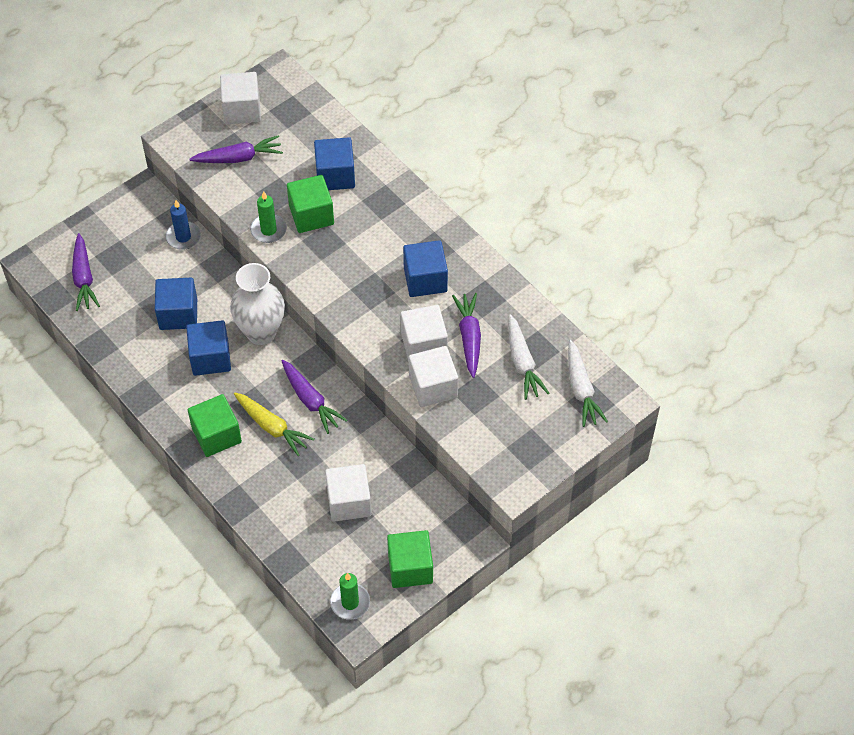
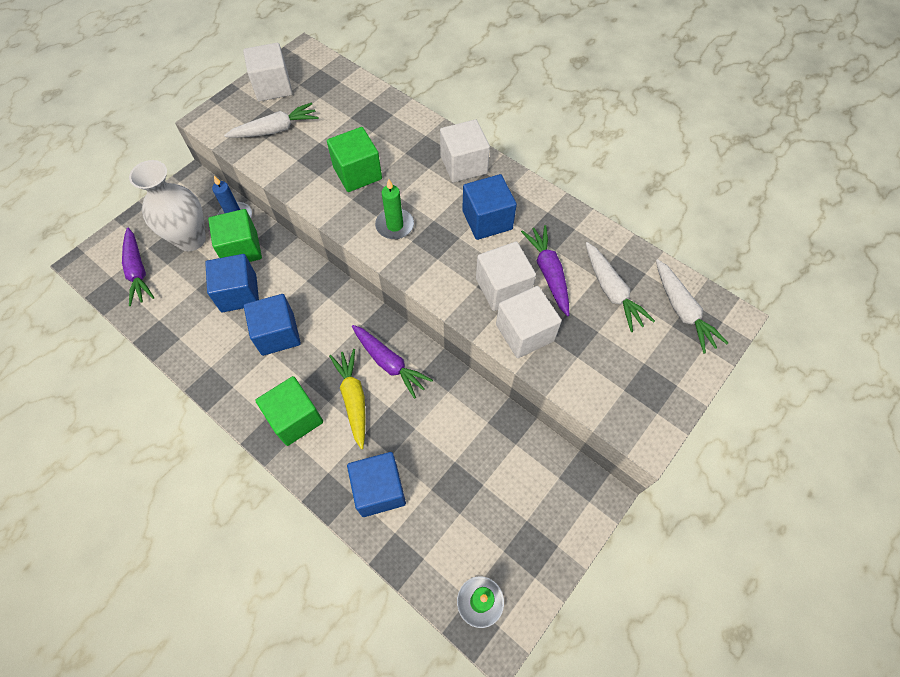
camera: 10 degrees left, 5 degrees up
purple carrot [189,135,283,163] -> white carrot [224,102,319,138]
white vase [230,263,285,345] -> white vase moved to [129,160,206,251]
yellow carrot [234,393,314,456] -> yellow carrot turned 135 degrees counterclockwise [329,349,366,449]
green candle [250,191,287,243] -> green candle moved to [375,179,414,239]
blue cube [314,137,355,190] -> blue cube moved to [347,452,406,517]
white cube [325,464,371,522] -> white cube moved to [440,120,490,182]
green cube [387,530,433,588] -> green cube moved to [208,209,262,262]

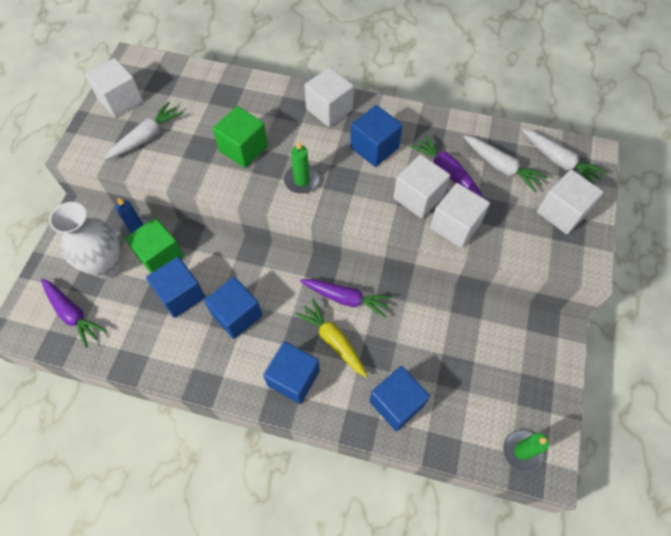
camera: 25 degrees left, 0 degrees up
green cube [255,376,323,446] -> blue cube [263,341,320,404]
none -> white cube [537,169,603,234]

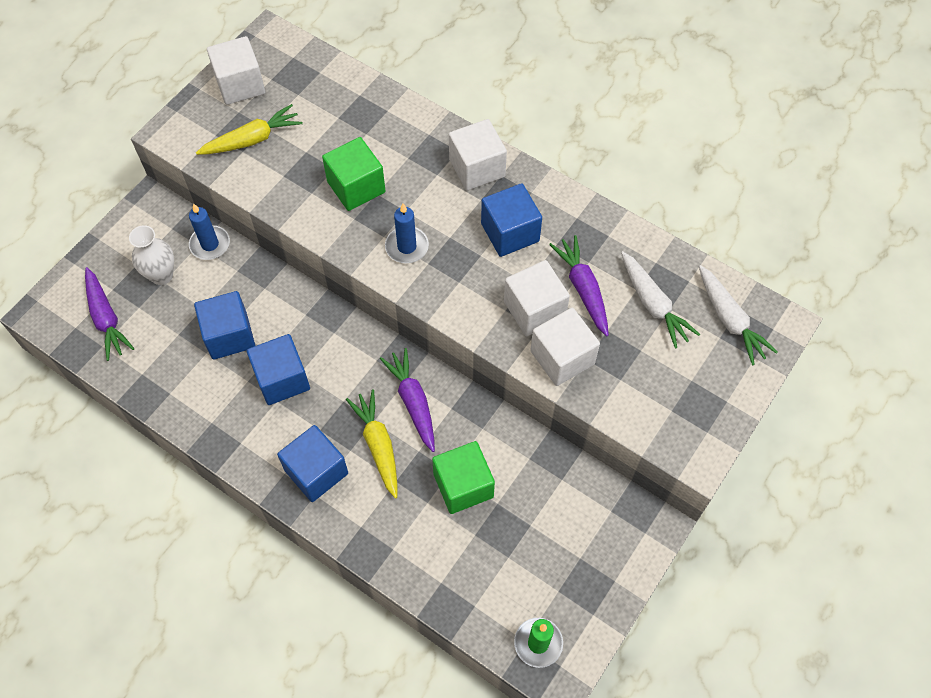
camera: 20 degrees right, 0 degrees up
white vase [49,202,122,279] -> white vase [129,225,174,285], size x0.65
white carrot [104,102,183,160] -> yellow carrot [196,104,303,155]
green cube [125,218,184,273] -> green cube moved to [432,441,495,514]
green candle [284,141,319,194] -> blue candle [385,203,429,263]
purple carrot [300,279,392,318] -> purple carrot turned 150 degrees counterclockwise [380,348,435,452]
blue cube [369,366,430,431] -> none
white cube [537,169,603,234] -> none

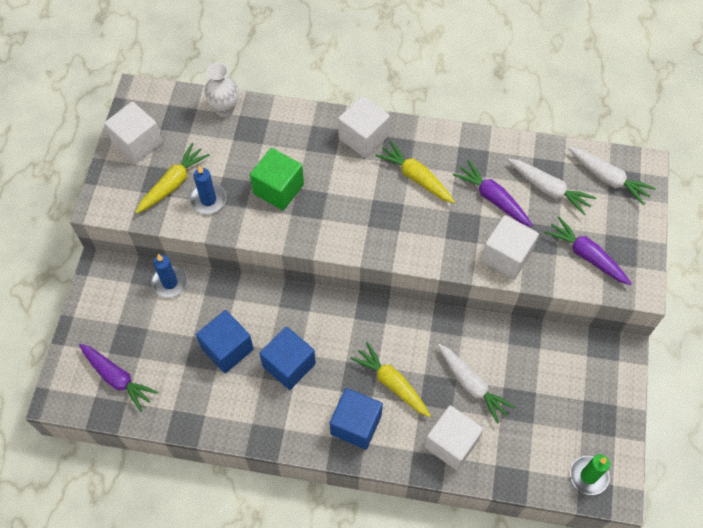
camera: 25 degrees left, 0 degrees up
white vase [129,225,174,285] -> white vase moved to [204,63,238,117]
purple carrot [380,348,435,452] -> purple carrot moved to [544,216,632,285]
blue candle [385,203,429,263] -> blue candle moved to [190,165,226,214]
green cube [432,441,495,514] -> white carrot [438,344,516,424]
blue cube [481,183,542,257] -> yellow carrot [375,141,455,203]
white cube [504,260,570,336] -> white cube moved to [424,405,483,470]

